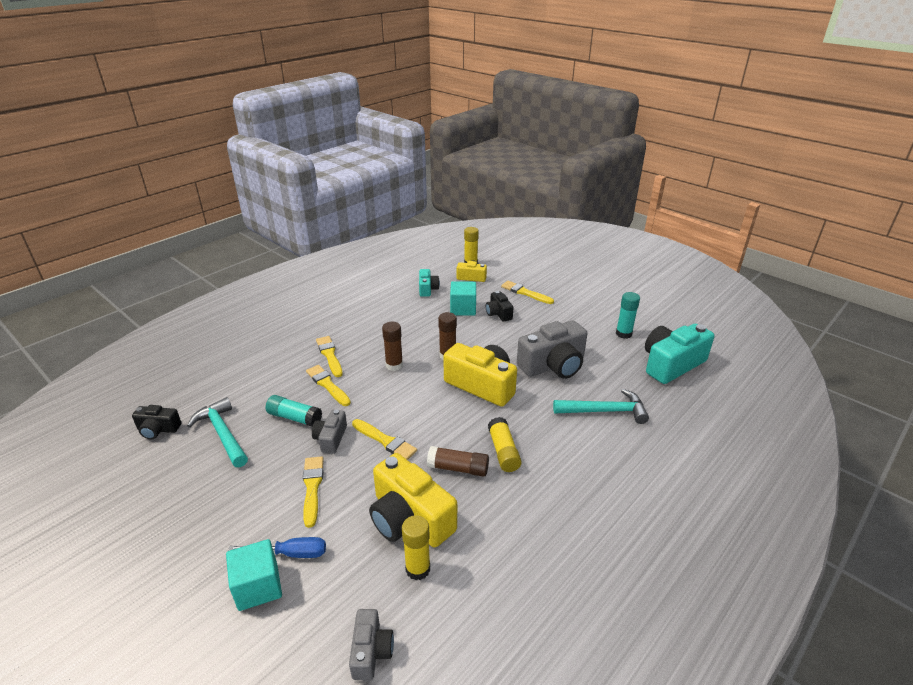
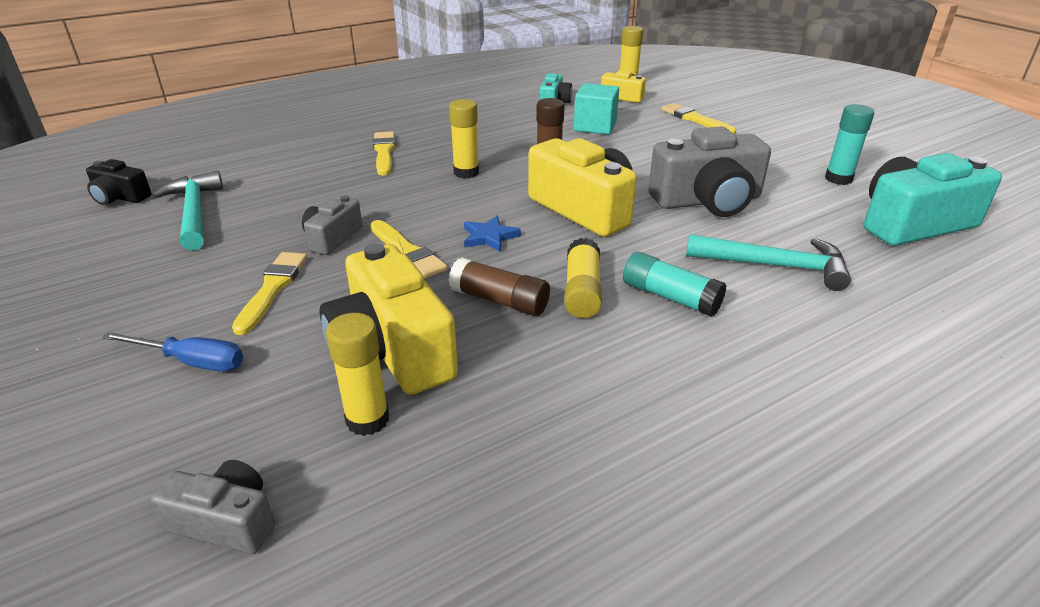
camera: 15 degrees right, 0 degrees up
turquoise cube [226,539,282,611] -> none
turquoise glue stick [266,395,322,426] -> turquoise glue stick moved to [623,252,727,317]
yellow brush [306,365,351,406] -> none
grey camera [349,609,394,680] -> grey camera turned 90 degrees counterclockwise [151,460,275,554]
brown glue stick [382,322,403,371] -> yellow glue stick [449,99,479,178]
black camera [486,291,514,322] -> none
none -> blue star [464,216,521,252]

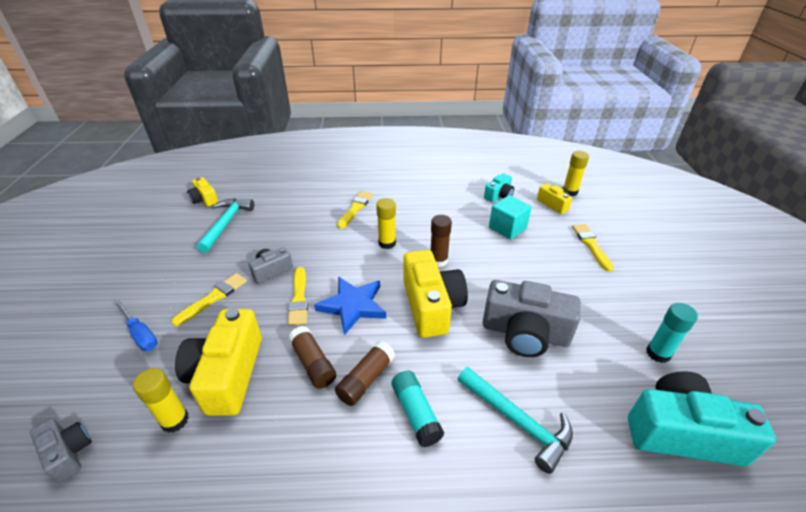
camera: 30 degrees right, 5 degrees up
black camera [86,159,151,205] -> yellow camera [187,177,218,207]
blue star [464,216,521,252] -> blue star [314,277,386,335], size x1.77
yellow glue stick [564,238,602,318] -> brown glue stick [335,341,395,406]

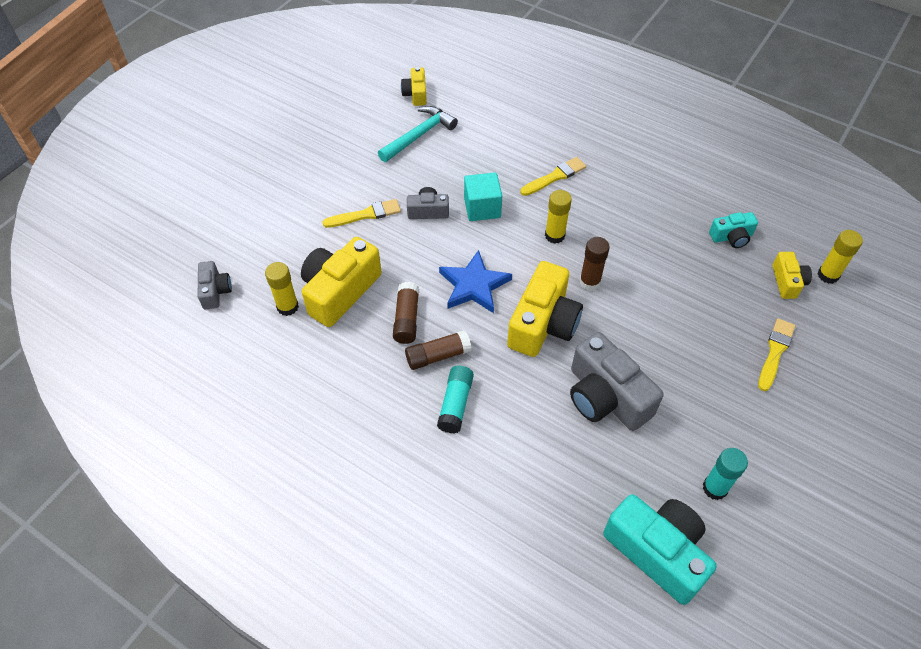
camera: 35 degrees right, 15 degrees up
blue screwdriver [114,300,158,351] -> none
yellow brush [288,267,308,326] -> none
turquoise hammer [458,367,573,474] -> none
turquoise cube [489,195,532,240] -> turquoise cube moved to [464,173,502,221]

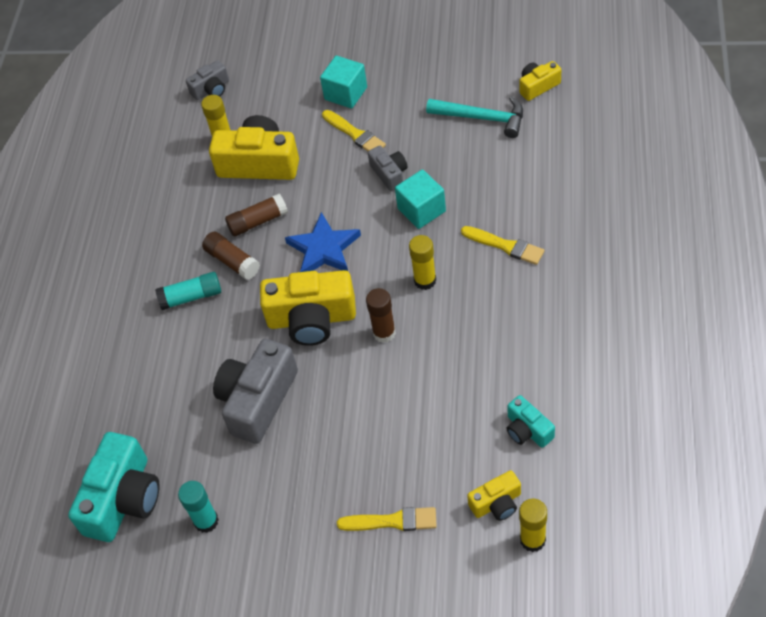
camera: 70 degrees right, 0 degrees up
none -> turquoise cube [320,56,367,108]

